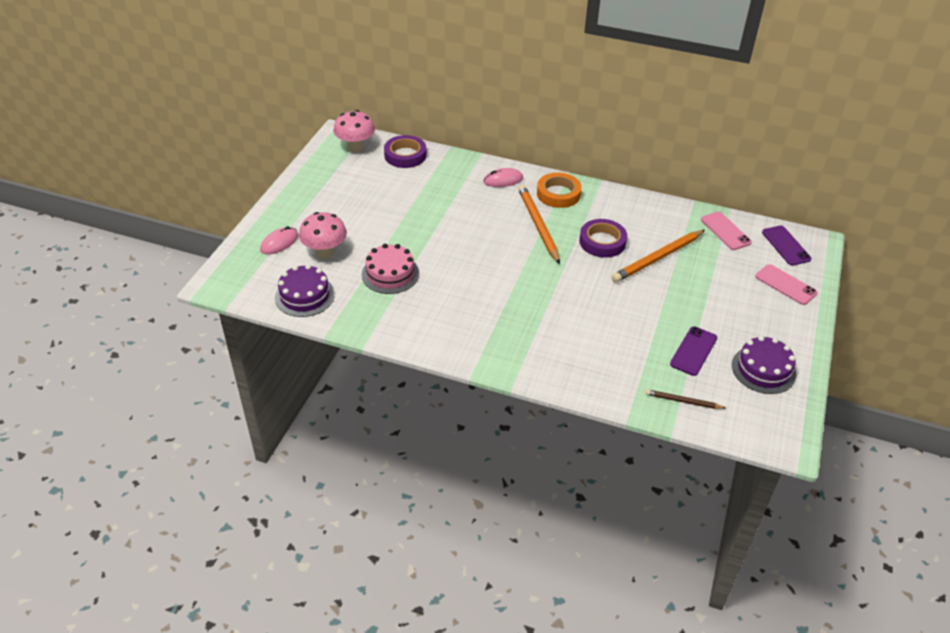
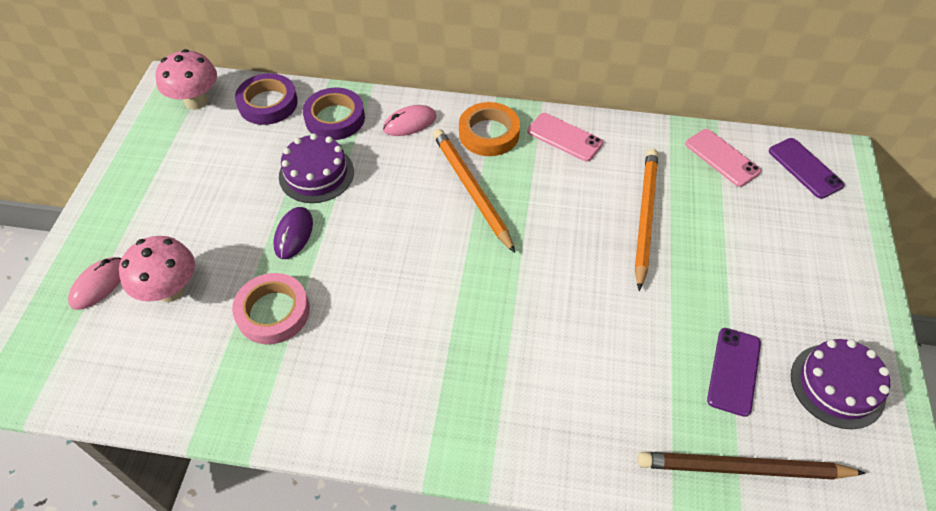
camera: 10 degrees left, 10 degrees up
purple cake [275,264,335,317] -> purple cake moved to [279,133,354,203]
pink cake [362,244,419,294] -> pink tape [232,273,310,345]
purple tape [579,219,627,258] -> purple tape moved to [303,88,365,140]
orange pencil [612,230,705,283] -> orange pencil turned 150 degrees clockwise [635,149,658,291]
brown pencil [645,389,725,409] -> brown pencil [637,452,865,480], size x1.87
pink phone [755,264,818,305] -> pink phone moved to [527,113,603,161]
none -> purple mouse [274,207,313,259]

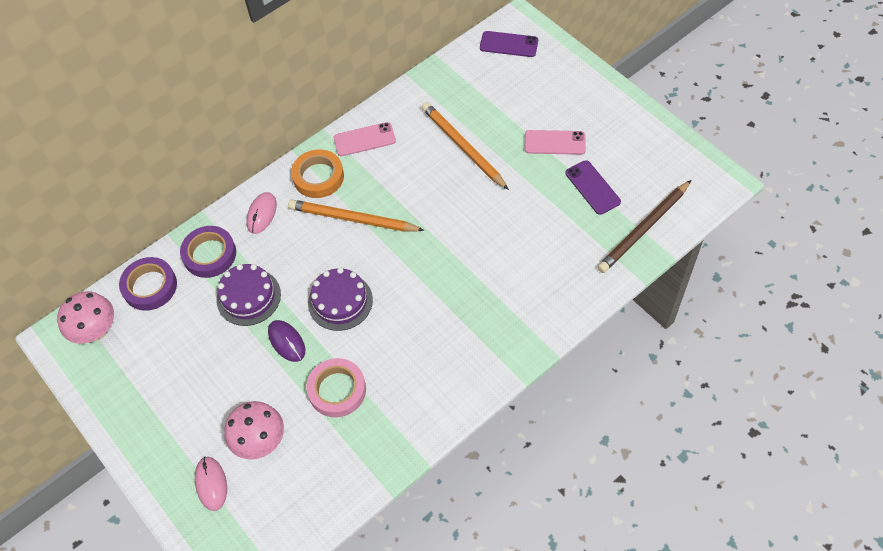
camera: 45 degrees left, 5 degrees up
pink phone [685,129,761,187] -> pink phone moved to [525,130,586,155]
purple cake [791,339,890,429] -> purple cake moved to [308,268,373,331]

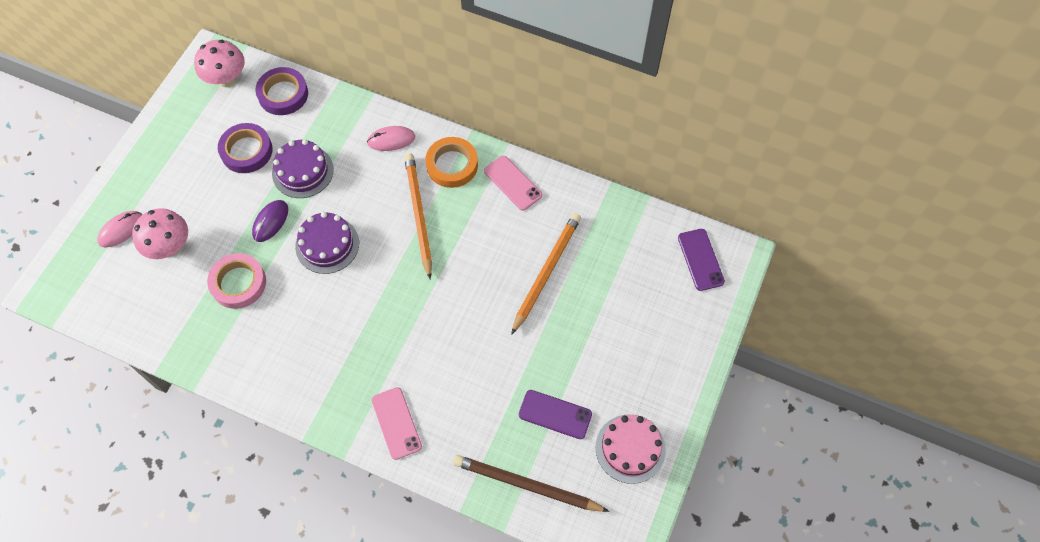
camera: 60 degrees right, 5 degrees up
purple tape [180,226,236,278] -> purple tape moved to [218,123,273,173]
pink phone [525,130,586,155] -> pink phone moved to [372,387,422,460]
purple phone [565,160,621,215] -> purple phone turned 75 degrees clockwise [519,390,592,439]
none -> pink cake [596,414,666,484]

